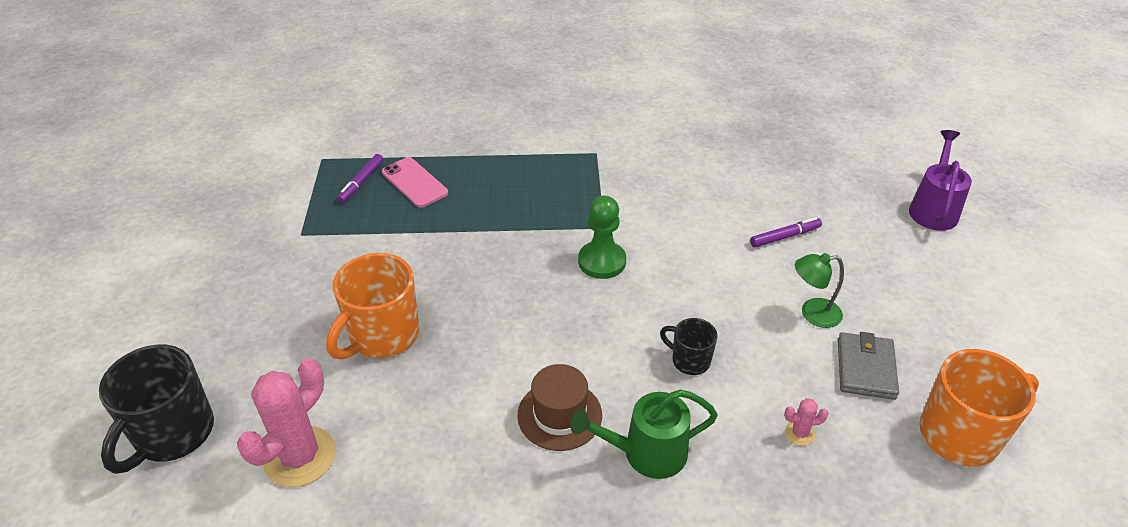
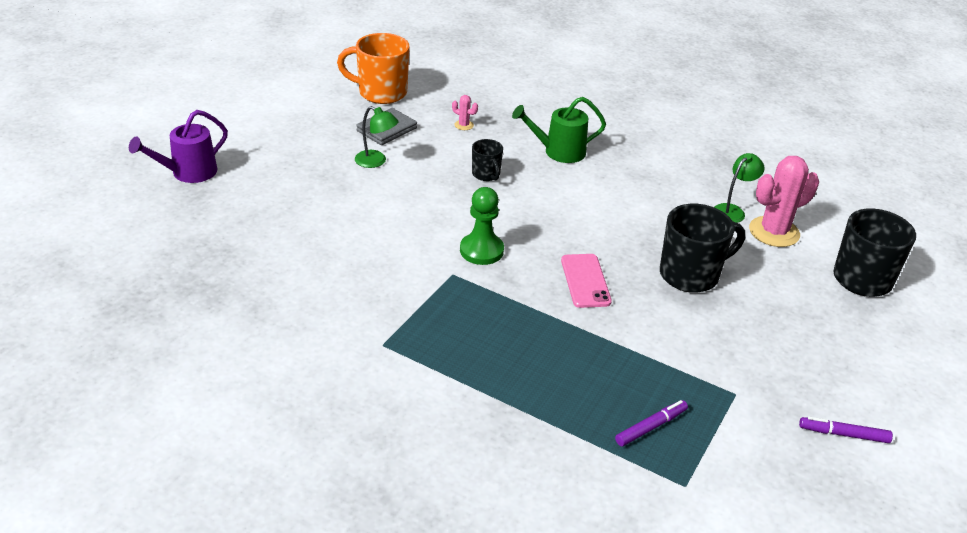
camera: 150 degrees left, 5 degrees down
orange mug [326,253,419,360] -> black mug [660,204,745,293]
pink phone [382,157,448,208] -> pink phone moved to [561,254,612,308]
brown hat [517,364,602,451] -> none
green watering can [570,389,718,479] -> green watering can turned 150 degrees clockwise [512,97,606,163]
purple marker [750,217,822,248] -> purple marker moved to [799,417,893,443]
none -> green lamp [714,153,764,223]

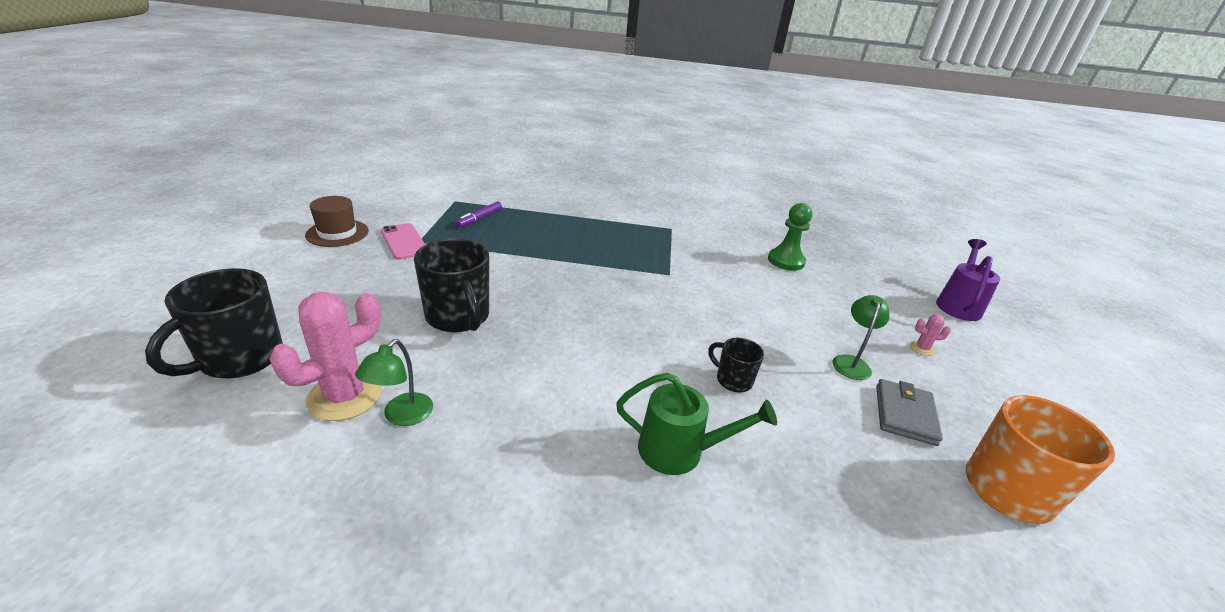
camera: 155 degrees right, 5 degrees down
green lamp [355,106,399,168] -> green lamp turned 105 degrees clockwise [832,295,890,380]
pink cactus [452,95,478,130] -> pink cactus moved to [910,314,951,356]
green pawn [460,187,504,265] -> green pawn moved to [768,203,812,271]
green watering can [512,97,606,163] -> green watering can turned 45 degrees clockwise [616,373,777,475]
pink phone [561,254,612,308] -> pink phone moved to [381,223,425,260]
black mug [660,204,745,293] -> black mug turned 75 degrees counterclockwise [414,239,489,332]
purple marker [799,417,893,443] -> brown hat [305,196,369,247]

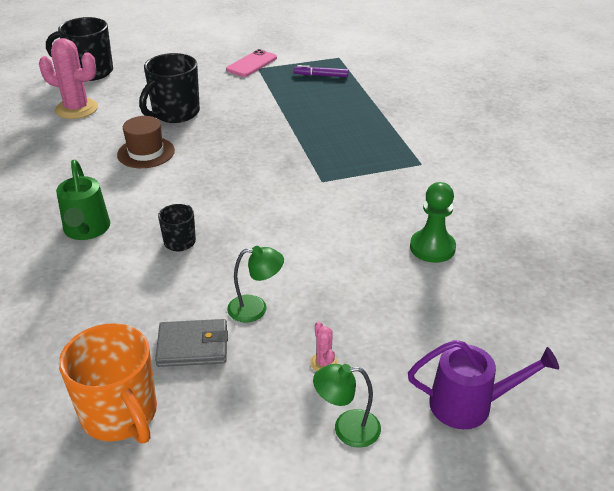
camera: 70 degrees right, 5 degrees up
brown hat [305,196,369,247] -> brown hat moved to [117,116,175,168]
green lamp [355,339,433,426] -> green lamp moved to [313,364,381,448]

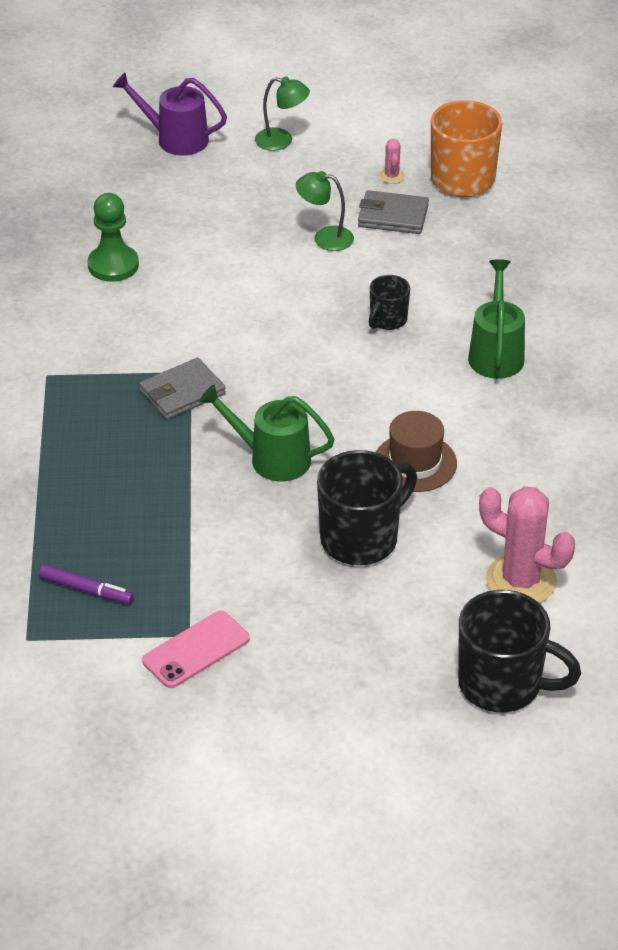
camera: 165 degrees left, 5 degrees up
pink cactus [310,321,338,371] -> pink cactus moved to [380,139,405,184]
none -> grey wallet [139,358,226,420]
none -> green watering can [199,385,334,482]

